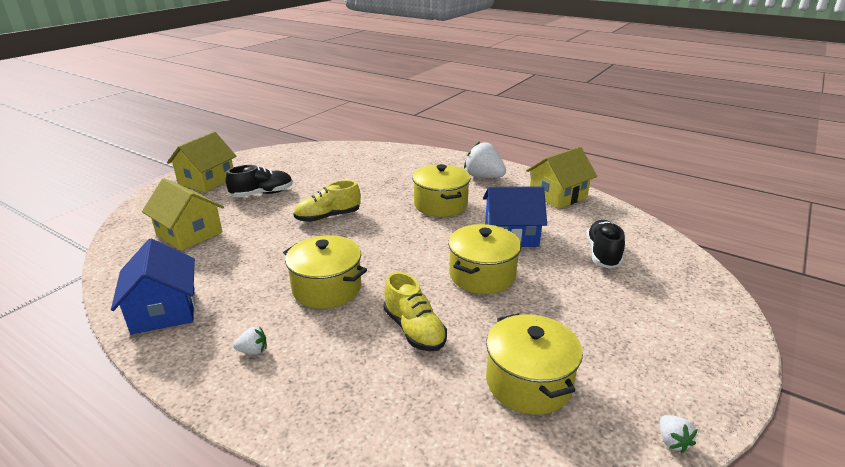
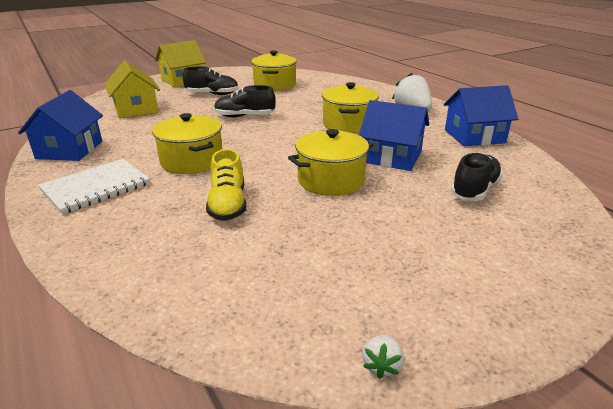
camera: 25 degrees right, 0 degrees up
white strawberry [233,326,267,355] -> white notebook [38,159,150,214]
yellow shoe [293,180,361,222] -> black shoe [214,85,276,117]
yellow pot [486,313,583,415] -> yellow pot moved to [251,51,297,91]
yellow house [526,147,597,209] -> blue house [444,85,518,147]

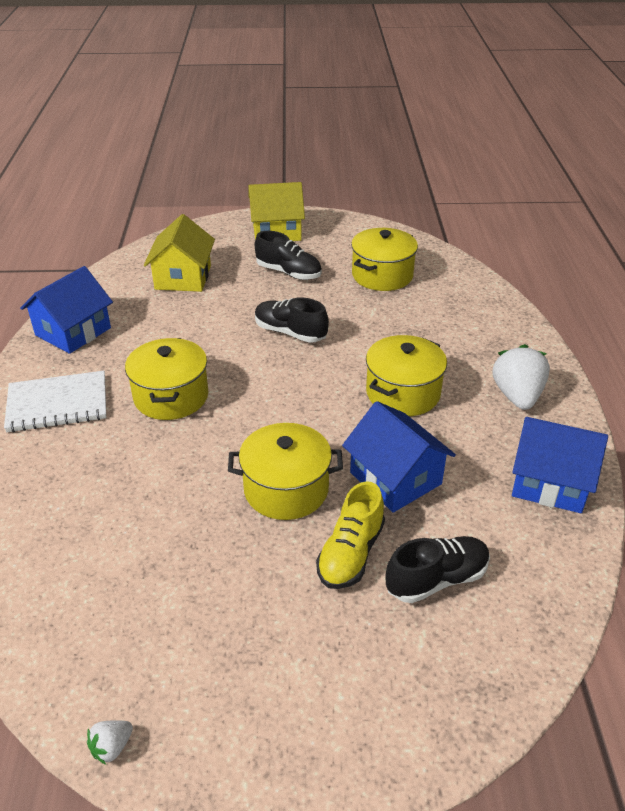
camera: 30 degrees right, 10 degrees up
yellow shoe [206,149,246,221] -> yellow shoe moved to [316,481,385,589]

